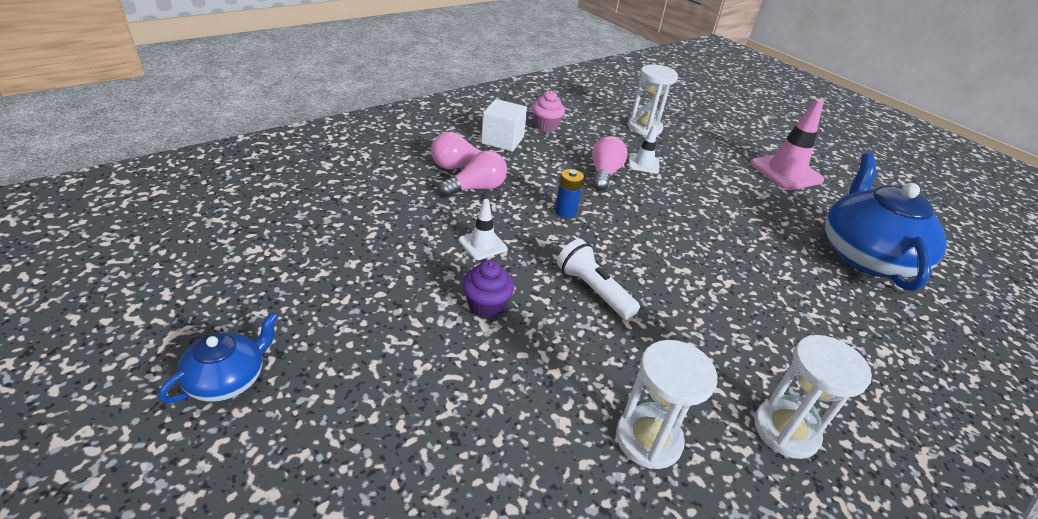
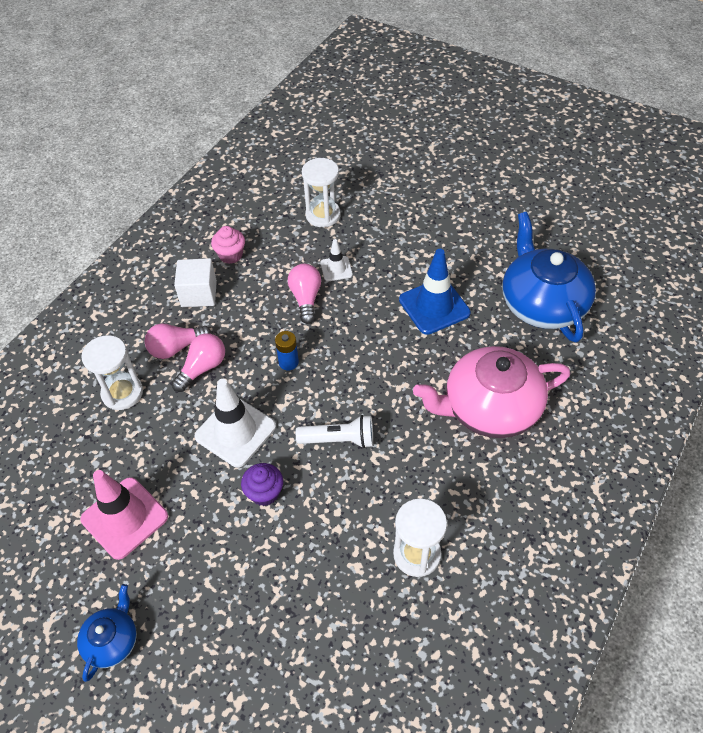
camera: 15 degrees left, 15 degrees up
white traffic cone [459,199,507,260] -> white traffic cone [194,379,276,467], size x1.88
white flashlight [557,239,640,320] -> white flashlight turned 150 degrees clockwise [296,415,373,448]
pink traffic cone [750,98,824,190] -> pink traffic cone moved to [80,470,168,560]
white hourglass [754,335,872,459] -> white hourglass moved to [81,335,143,410]
none -> blue traffic cone [399,249,471,335]
none -> pink teapot [413,346,570,438]

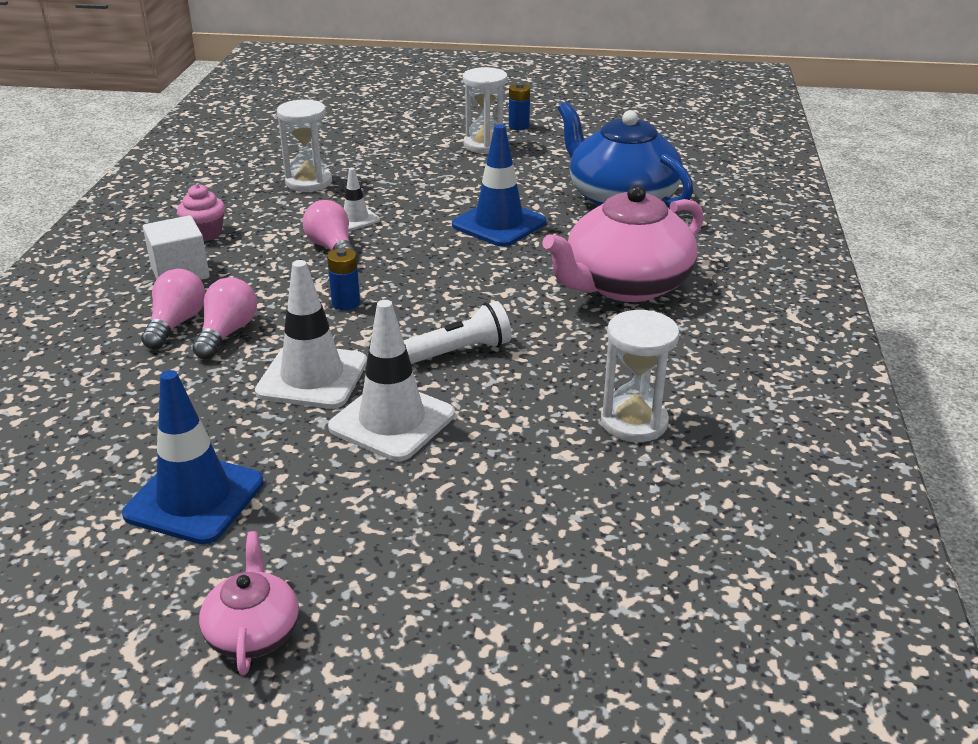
camera: 25 degrees left, 20 degrees down
blue teapot [77,584,137,682] -> pink teapot [199,531,299,675]
pink traffic cone [80,470,168,560] -> blue traffic cone [122,370,264,544]
white hourglass [81,335,143,410] -> white hourglass moved to [463,67,508,154]
pink light bulb [145,324,211,359] -> pink light bulb turned 150 degrees clockwise [141,269,206,349]
purple cupcake [241,463,283,506] -> white traffic cone [328,300,455,461]
none -> blue battery [509,83,530,130]

